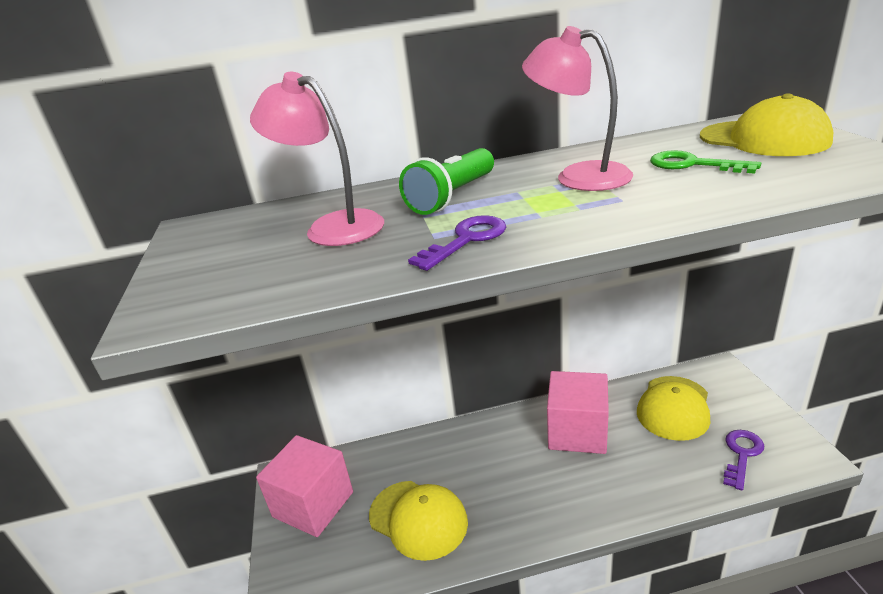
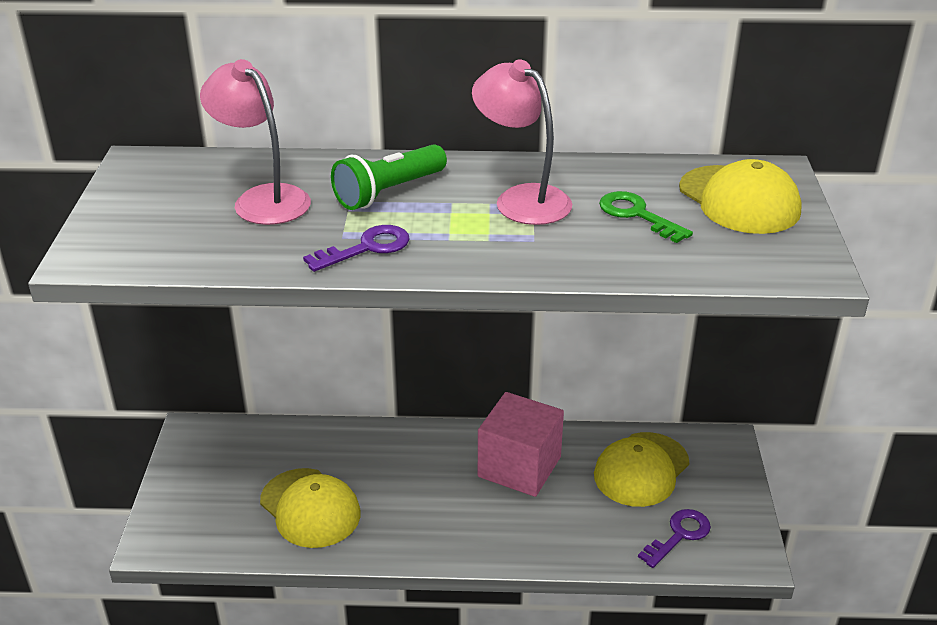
camera: 10 degrees right, 5 degrees up
pink cube [256,435,353,537] -> none

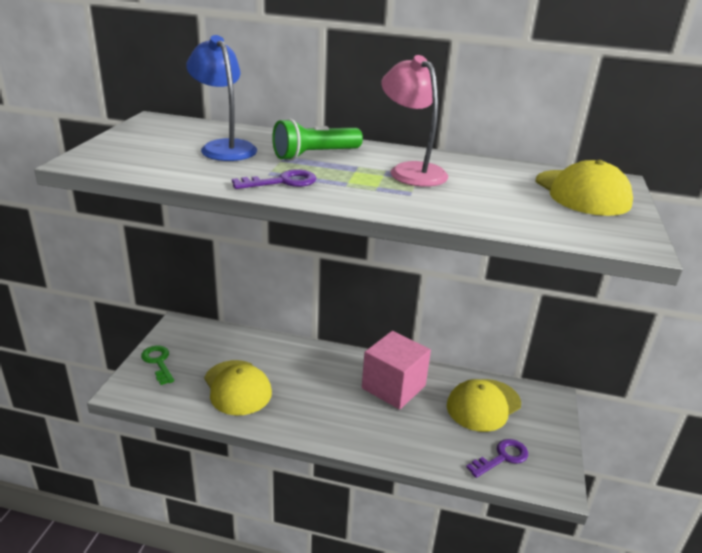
camera: 10 degrees right, 5 degrees down
pink lamp [200,59,311,225] -> blue lamp [186,35,257,161]
green key [599,191,693,243] -> green key moved to [141,345,174,385]

